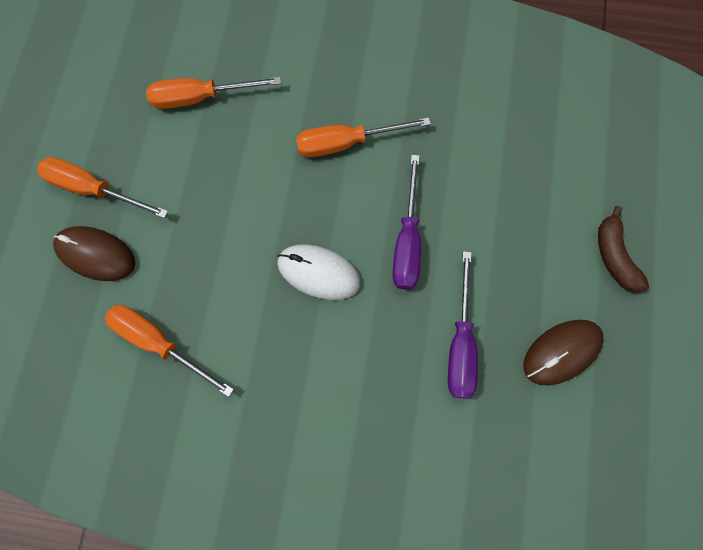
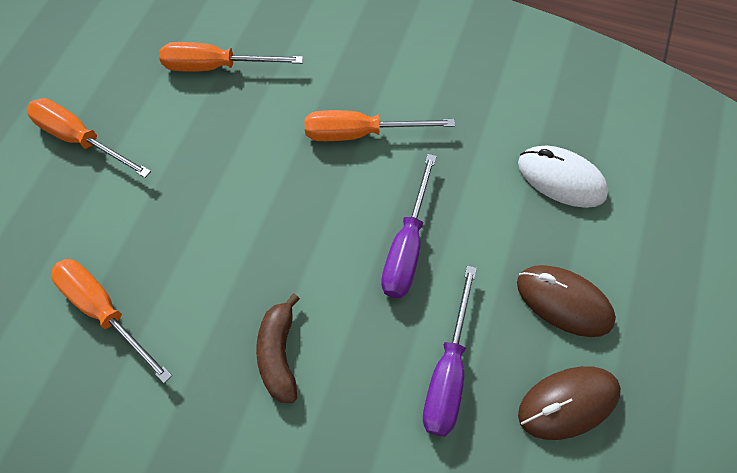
camera: 10 degrees right, 10 degrees down
brown mouse [53,226,135,281] -> brown mouse moved to [517,265,616,337]
white mouse [277,244,361,300] -> white mouse moved to [518,146,608,208]
brown banana [598,206,649,292] -> brown banana moved to [256,294,300,403]

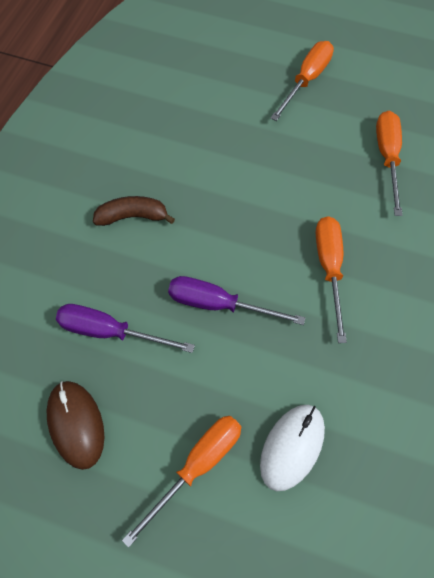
camera: 90 degrees right, 0 degrees up
orange screwdriver [51,259,172,383] -> orange screwdriver moved to [122,416,241,548]
brown mouse [517,265,616,337] -> none

